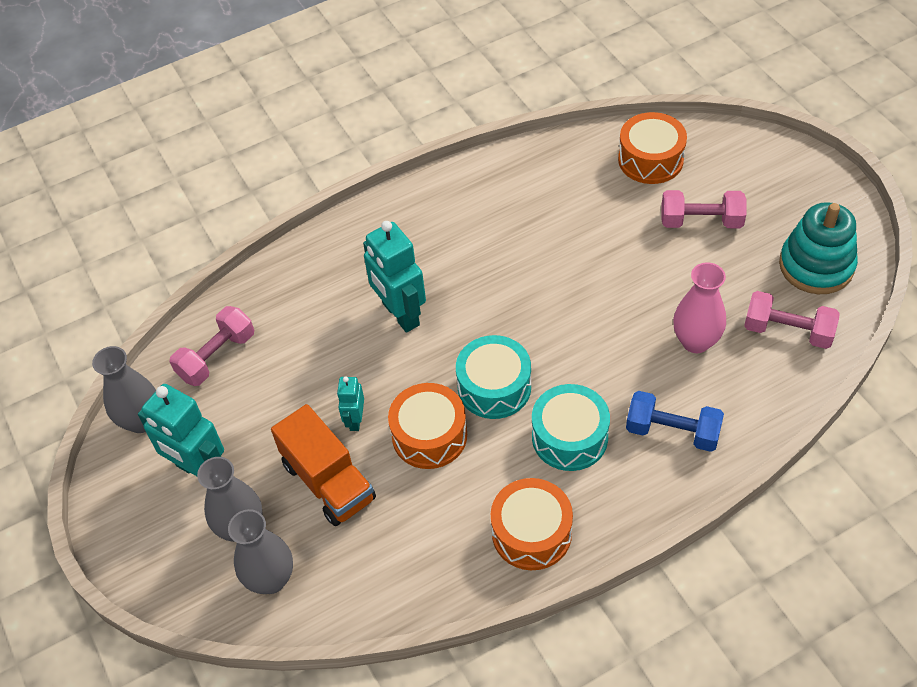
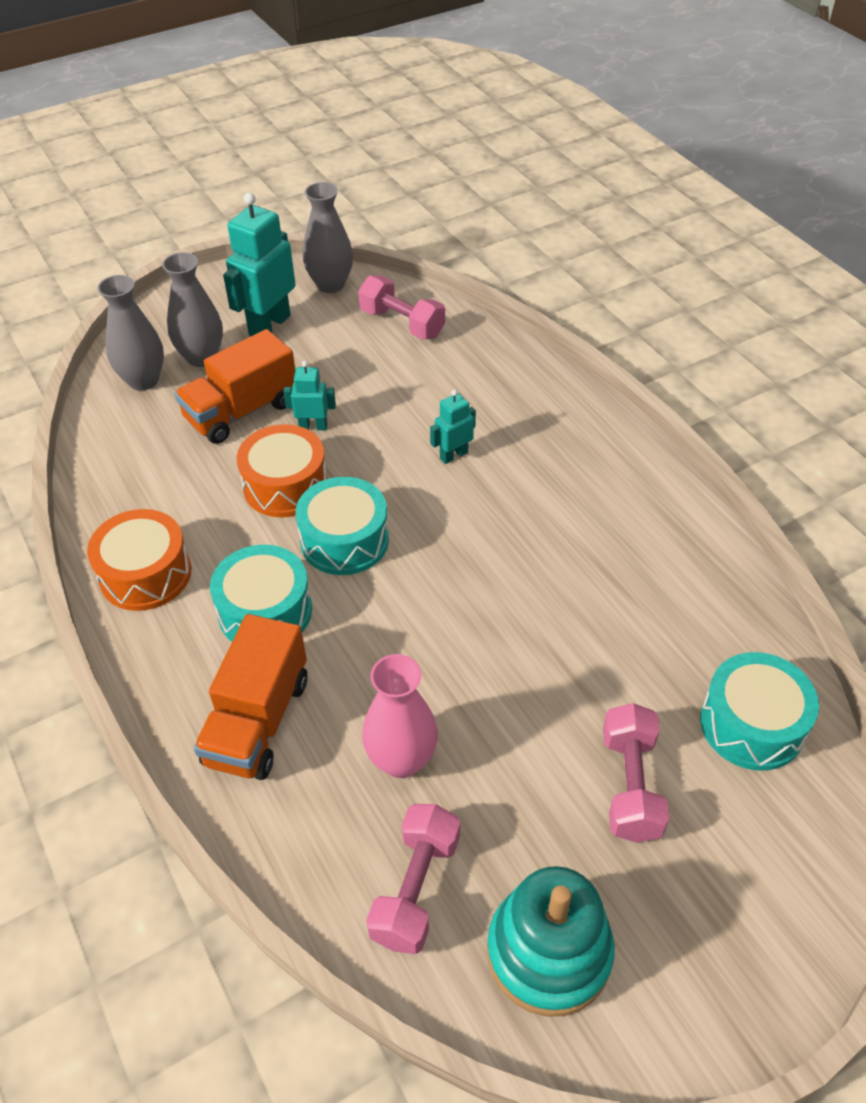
camera: 85 degrees right, 5 degrees down
turquoise robot [363,221,426,333] -> turquoise robot [430,389,476,464], size x0.52
orange drum [618,112,687,184] -> turquoise drum [700,652,819,771]
blue dumbbell [626,391,724,452] -> orange truck [194,614,307,780]

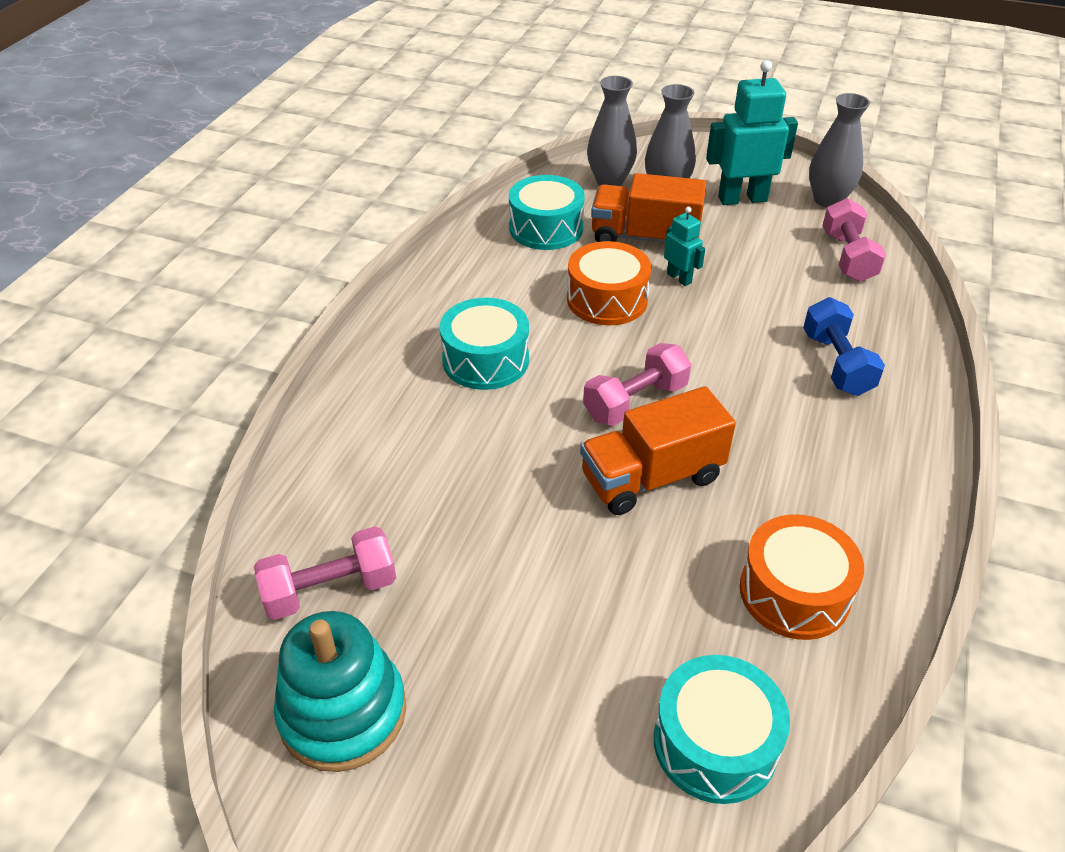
camera: 50 degrees right, 5 degrees down
orange drum [87,509,192,611] -> orange drum moved to [740,514,864,640]
orange truck [194,614,307,780] -> orange truck moved to [580,386,736,515]
turquoise drum [295,477,389,575] -> turquoise drum moved to [509,175,585,250]
pink vase [362,654,438,778] -> none
turquoise robot [430,389,476,464] -> none
pink dumbbell [603,703,669,843] -> pink dumbbell moved to [583,343,691,426]
none -> blue dumbbell [803,297,885,396]

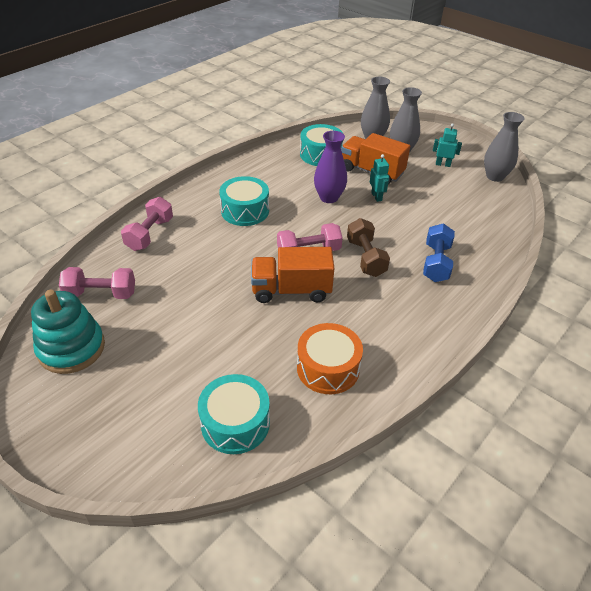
camera: 20 degrees right, 0 degrees up
orange drum [567,241,651,325] -> purple vase [314,131,347,203]
turquoise robot [706,60,798,205] -> turquoise robot [433,123,462,167], size x0.52
pink dumbbell [822,198,886,282] -> pink dumbbell moved to [121,197,173,251]
none -> brown dumbbell [347,218,390,277]

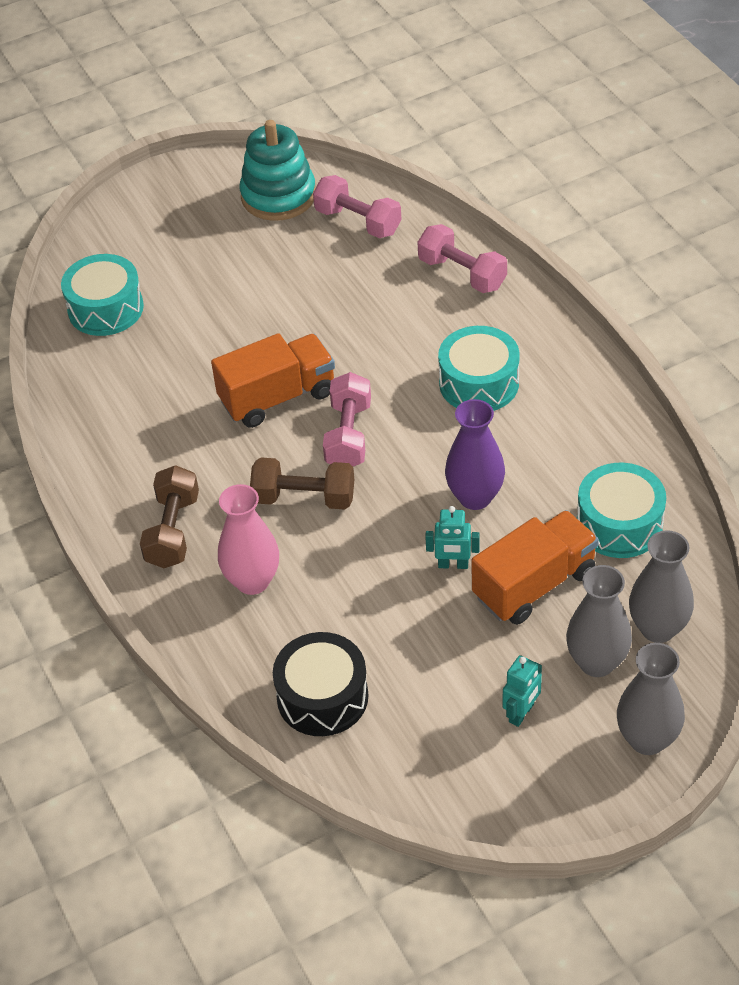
camera: 115 degrees right, 5 degrees up
pink dumbbell [59,267,135,299] -> pink dumbbell turned 75 degrees counterclockwise [313,175,402,238]
orange truck [251,247,335,303] -> orange truck turned 45 degrees clockwise [211,333,335,428]
orange drum [297,323,363,394] -> none
blue dumbbell [423,223,455,282] -> pink vase [218,484,279,595]
grey vase [484,112,525,182] -> grey vase moved to [617,643,685,755]
none -> brown dumbbell [140,465,199,568]
none -> black drum [273,632,368,736]

